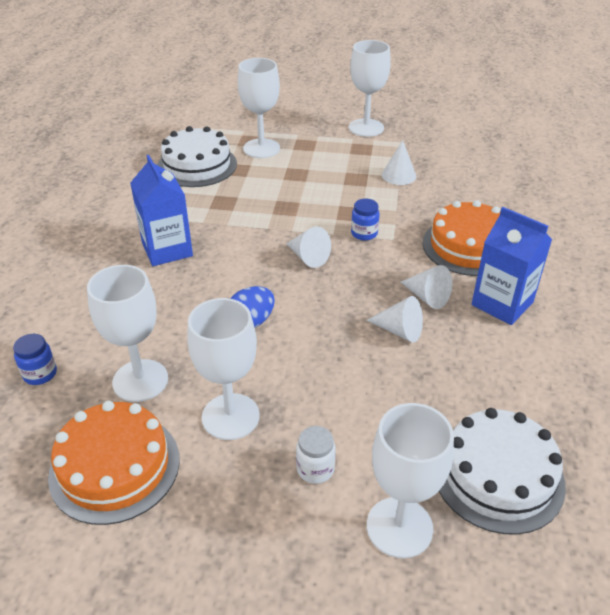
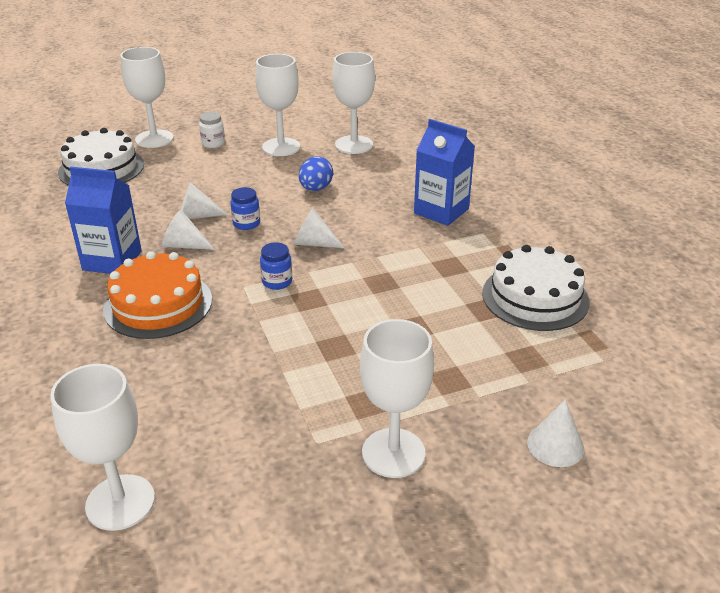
camera: 150 degrees right, 5 degrees down
blue jar [13,334,57,385] -> blue jar moved to [230,187,260,230]
orange cake [48,401,180,525] -> none
white goblet [238,58,280,158] -> white goblet moved to [50,364,155,531]
white cone [382,140,416,185] -> white cone moved to [527,400,584,467]

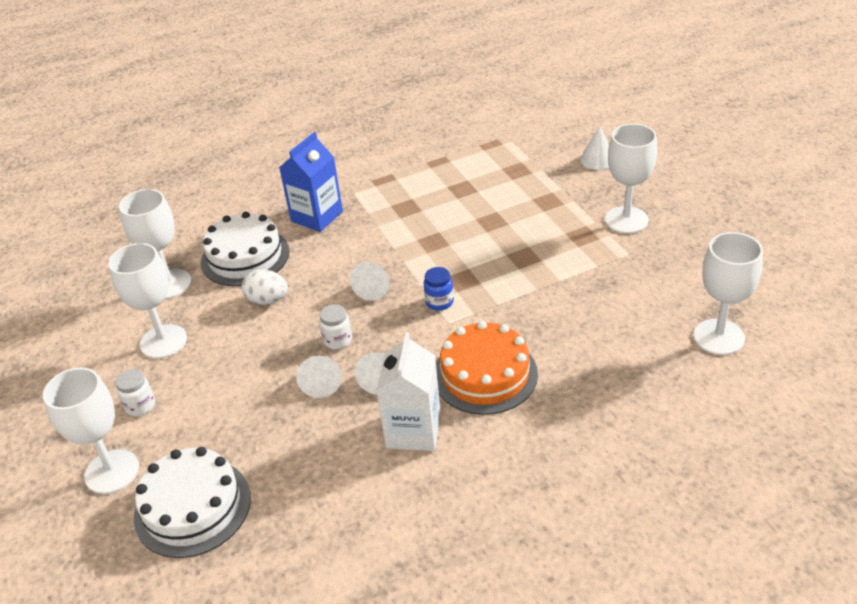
camera: 90 degrees left, 5 degrees up
blue carton [65,166,142,274] -> white carton [376,332,441,451]
blue jar [230,187,260,230] -> white jar [319,304,352,349]
blue egg [299,156,333,191] -> white egg [242,269,288,305]
white cake [482,245,589,331] -> white cake moved to [201,212,290,286]

